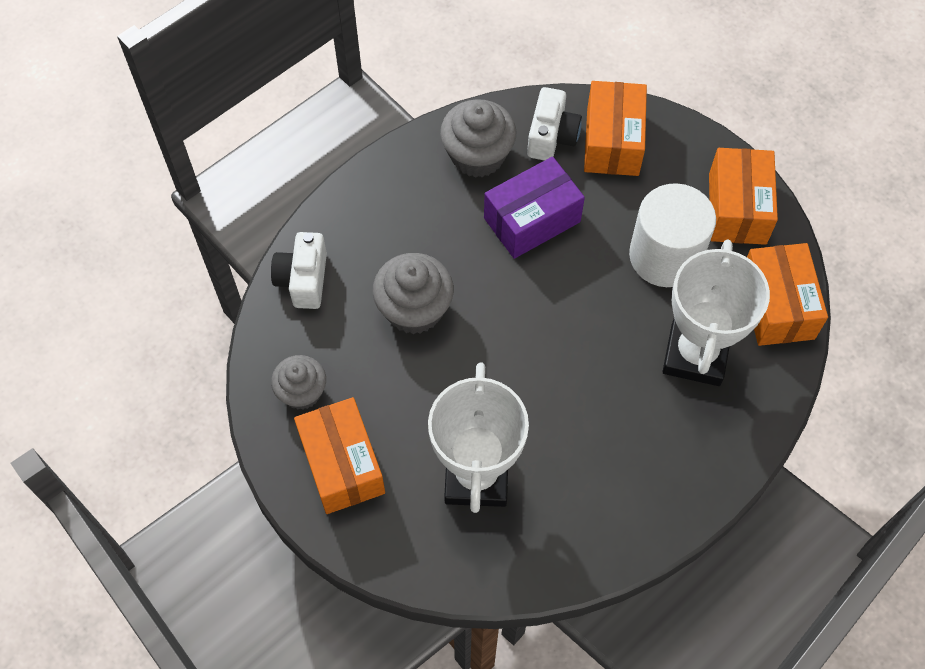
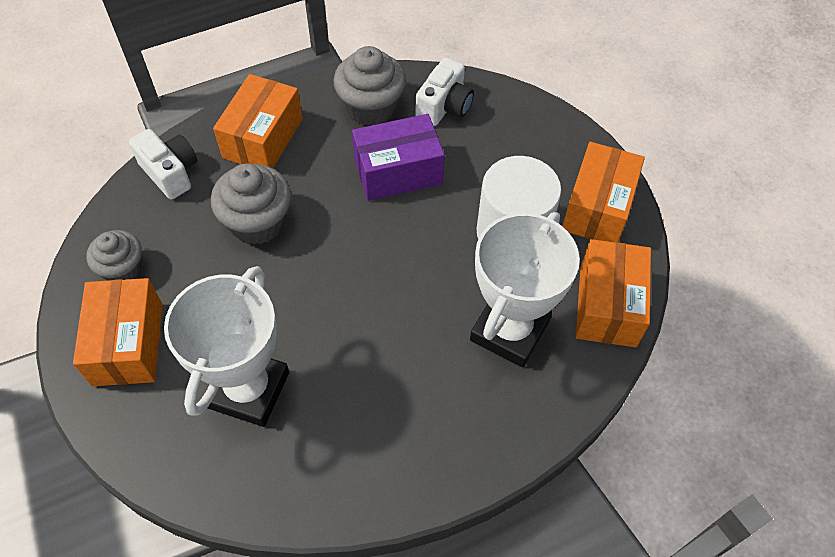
camera: 15 degrees right, 5 degrees down
white camera [271,232,327,309] -> white camera turned 120 degrees clockwise [129,129,197,200]
orange box [584,81,647,176] -> orange box moved to [213,74,303,168]

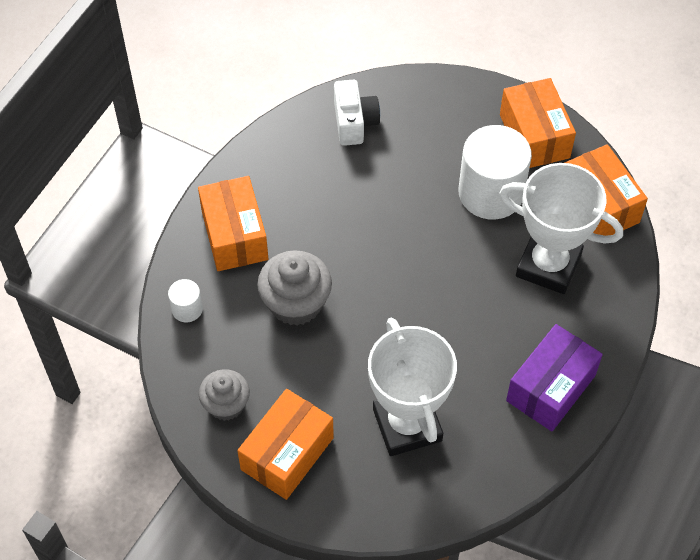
camera: 35 degrees left, 0 degrees up
orange box [73,278,162,386] -> orange box turned 75 degrees clockwise [237,389,334,500]
white camera [129,129,197,200] -> white cylinder [168,279,203,322]
grey cupcake [333,46,406,126] -> none
purple box [352,114,445,201] -> purple box moved to [506,324,603,431]
white trophy [470,212,580,367] -> white trophy turned 60 degrees counterclockwise [499,163,623,294]

